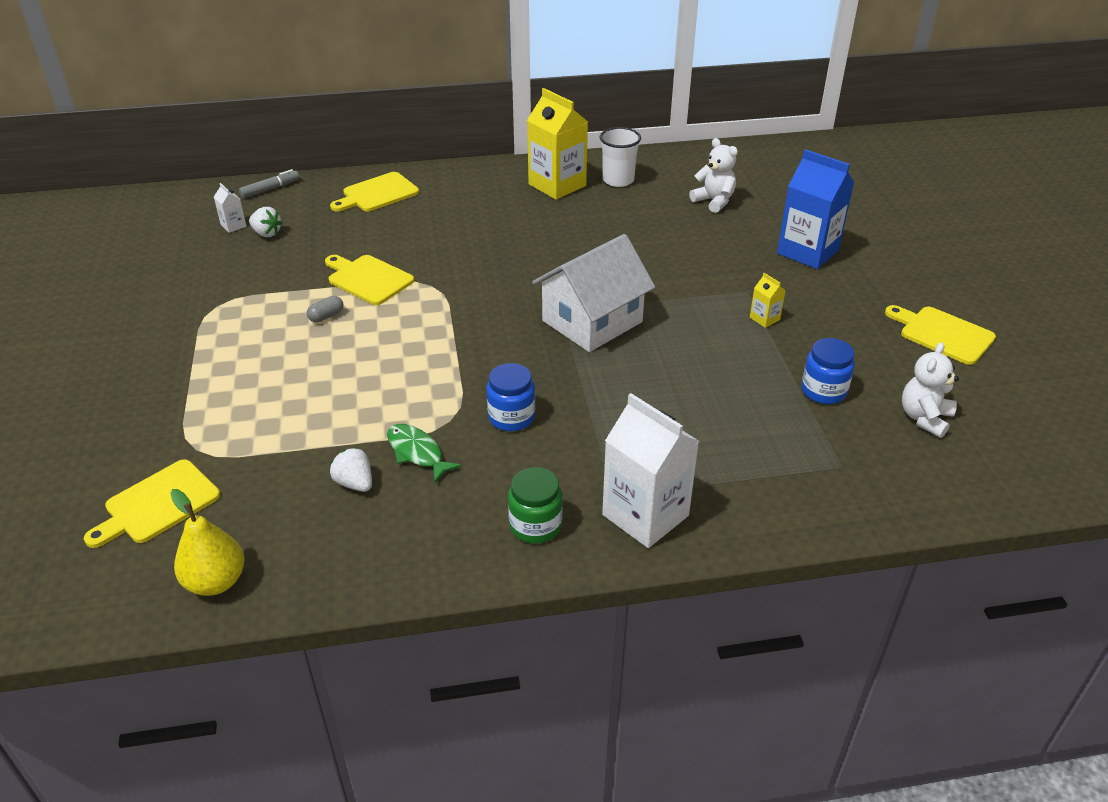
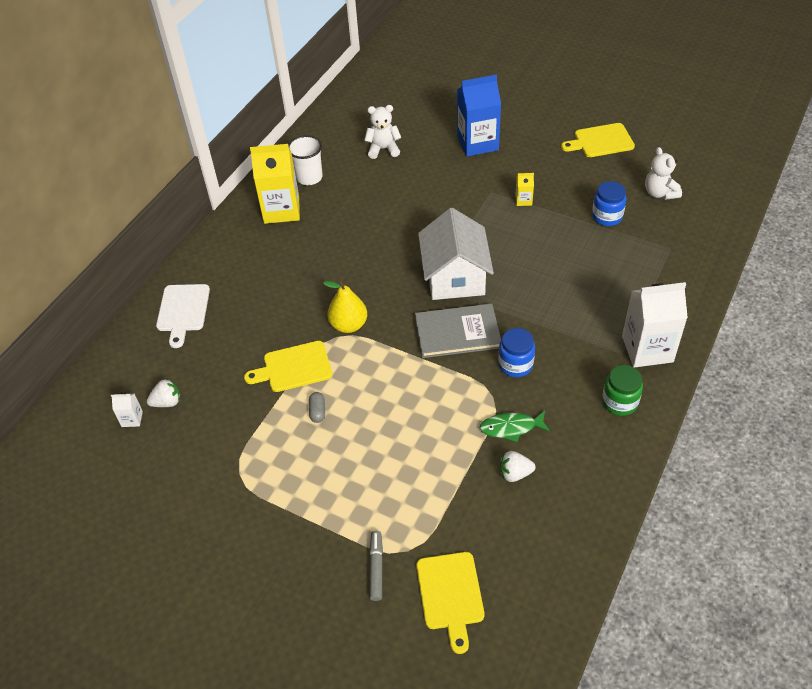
camera: 50 degrees left, 10 degrees up
yellow pear [170,489,245,596] -> yellow pear moved to [323,280,367,333]
grey marker [239,169,300,198] -> grey marker moved to [369,531,383,601]
yellow cutting board [330,172,419,212] -> white cutting board [156,284,210,348]
none -> grey book [415,303,501,358]

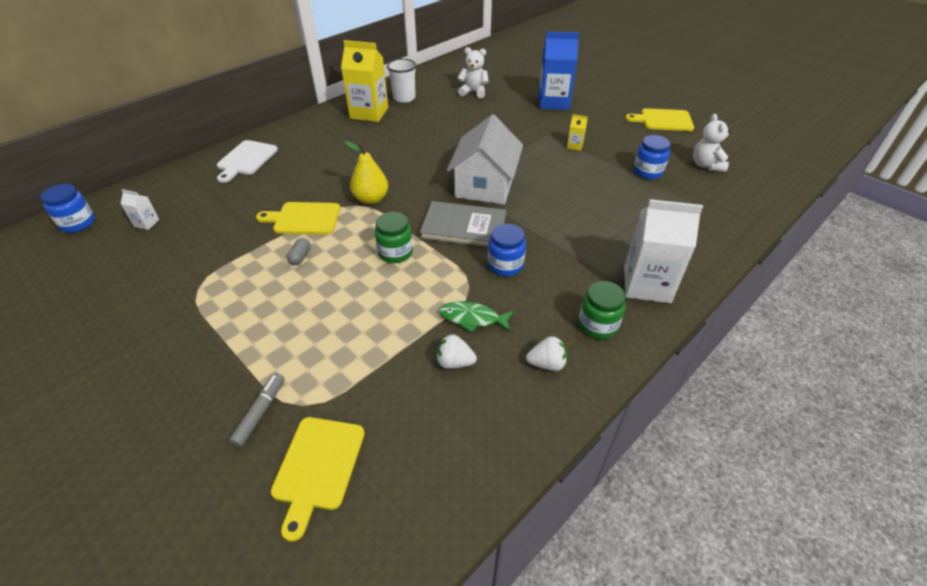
camera: 15 degrees right, 5 degrees down
white strawberry [147,379,180,407] -> white strawberry moved to [526,336,567,371]
none -> blue jar [41,184,95,233]
none -> green jar [375,212,413,263]

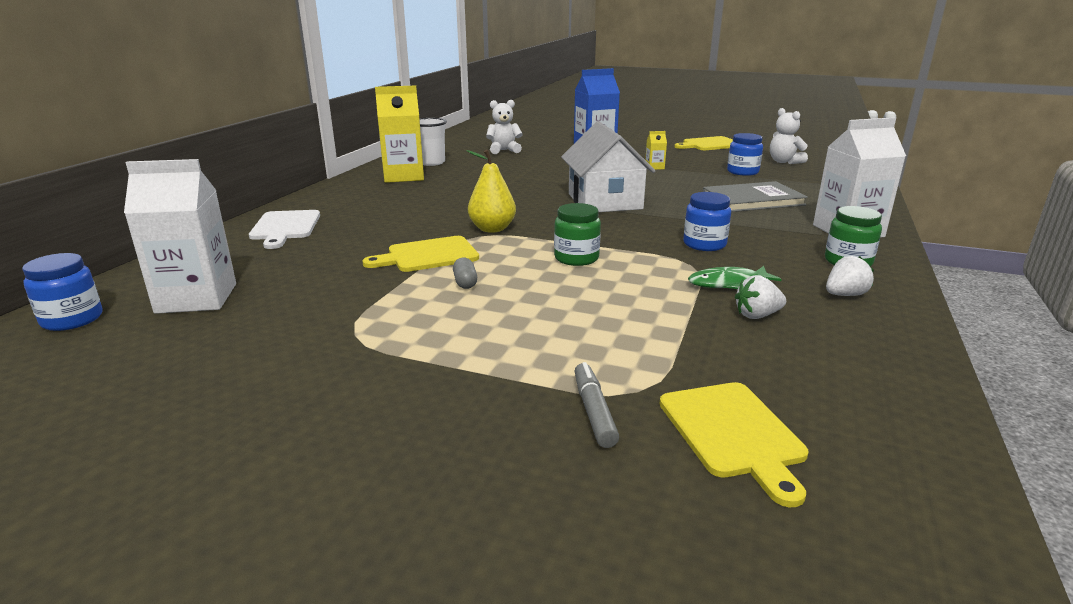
camera: 25 degrees left, 20 degrees down
white carton [121,189,159,230] -> white carton [124,159,236,314], size x2.30
grey book [420,201,506,247] -> grey book moved to [703,181,808,212]

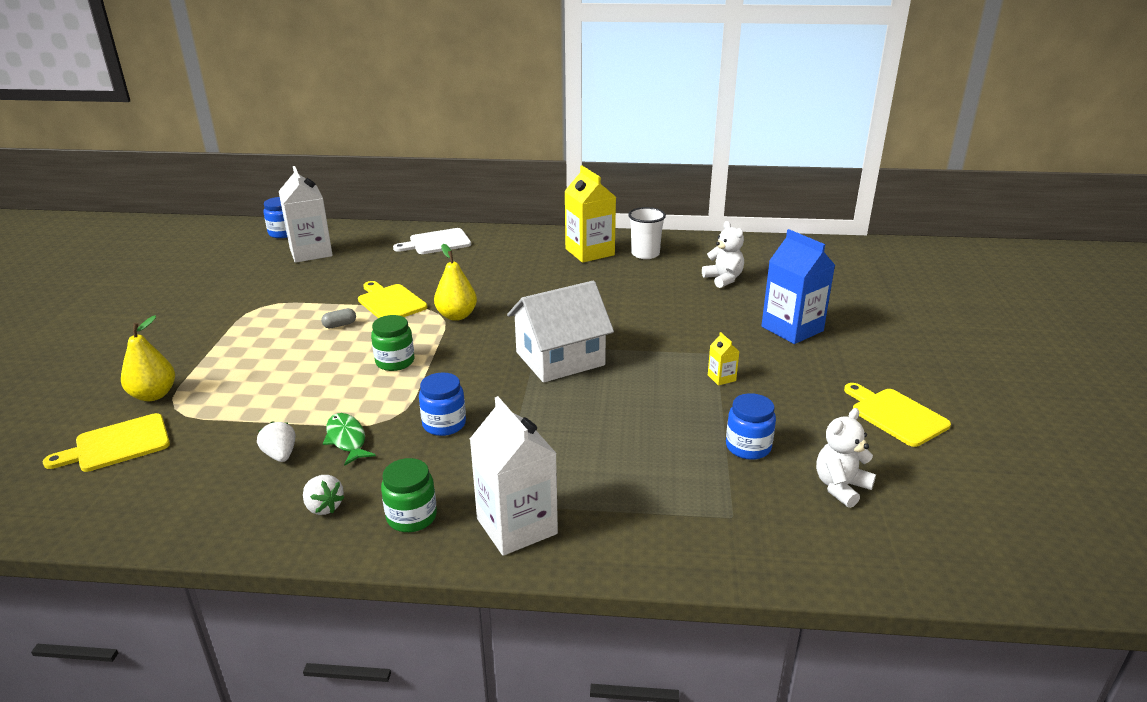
camera: 75 degrees right, 5 degrees up
grey marker [575,362,619,448] -> yellow pear [121,315,175,401]
grey book [703,181,808,212] -> none

